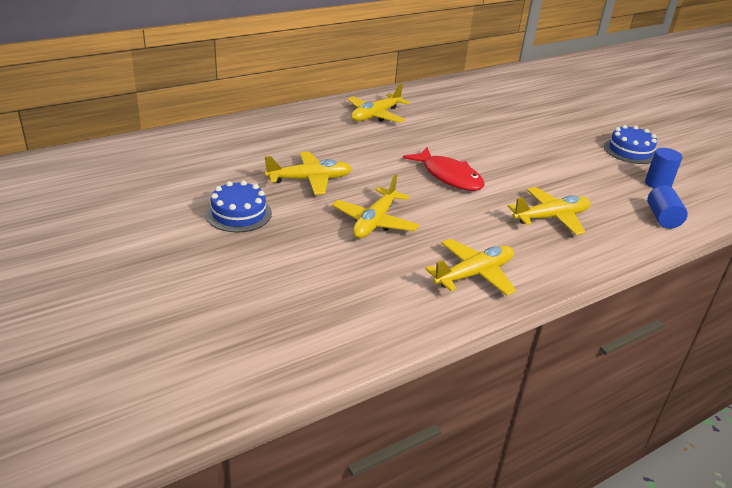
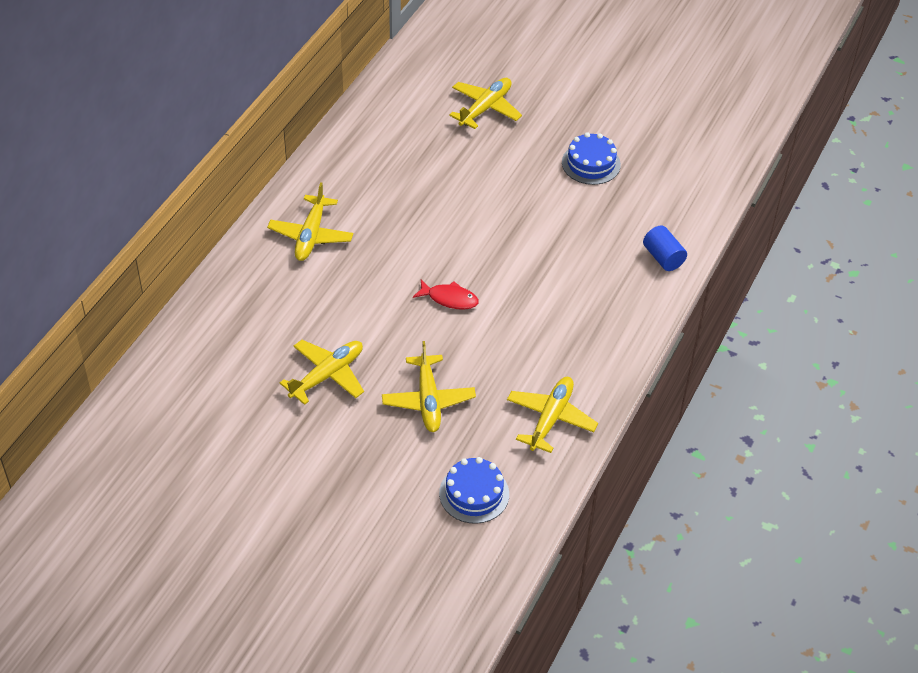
camera: 30 degrees left, 15 degrees up
blue cake [206,180,272,233] -> blue cake moved to [439,457,509,524]
red fish [403,147,485,191] -> red fish [413,279,479,310], size x0.64
yellow plane [508,187,591,235] -> yellow plane moved to [449,78,522,129]
blue cylinder [645,148,682,189] -> none

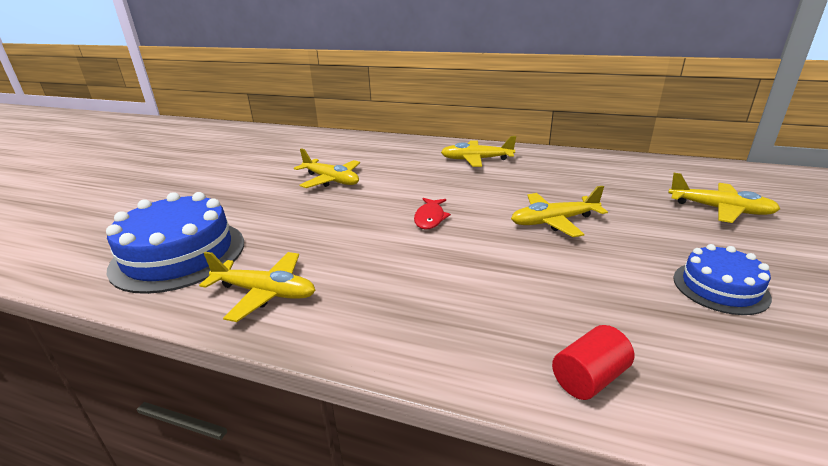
camera: 85 degrees right, 20 degrees down
yellow plane [382,341,476,432] -> yellow plane moved to [511,186,608,237]
blue cake [439,457,509,524] -> blue cake [106,192,244,294], size x1.78
blue cylinder [643,226,687,271] -> red cylinder [552,325,634,400]

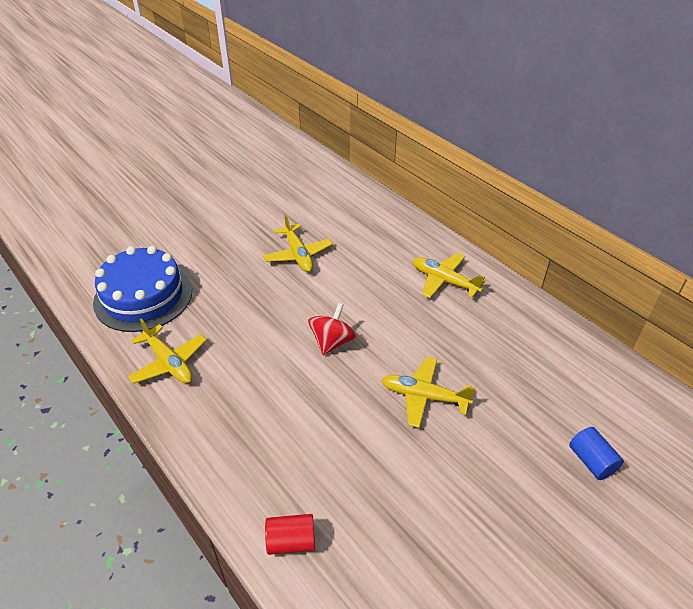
camera: 30 degrees right, 15 degrees up
red fish [414,198,451,229] -> red spinning top [308,303,357,355]
yellow plane [668,173,780,223] -> blue cylinder [569,427,624,480]
blue cake [673,244,772,315] -> none

